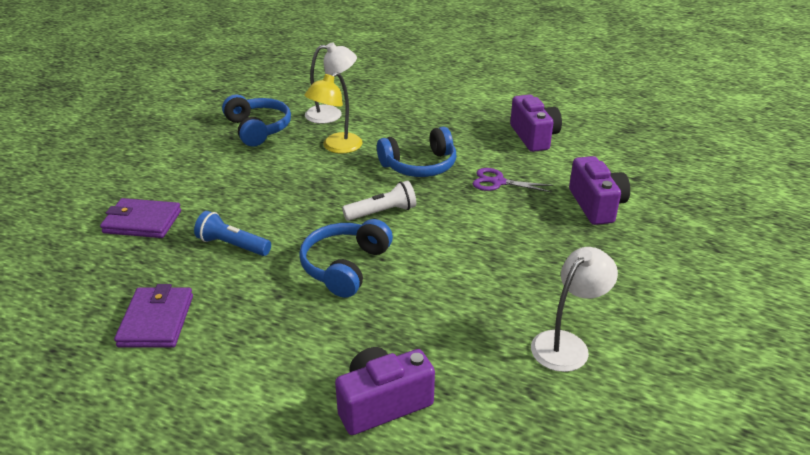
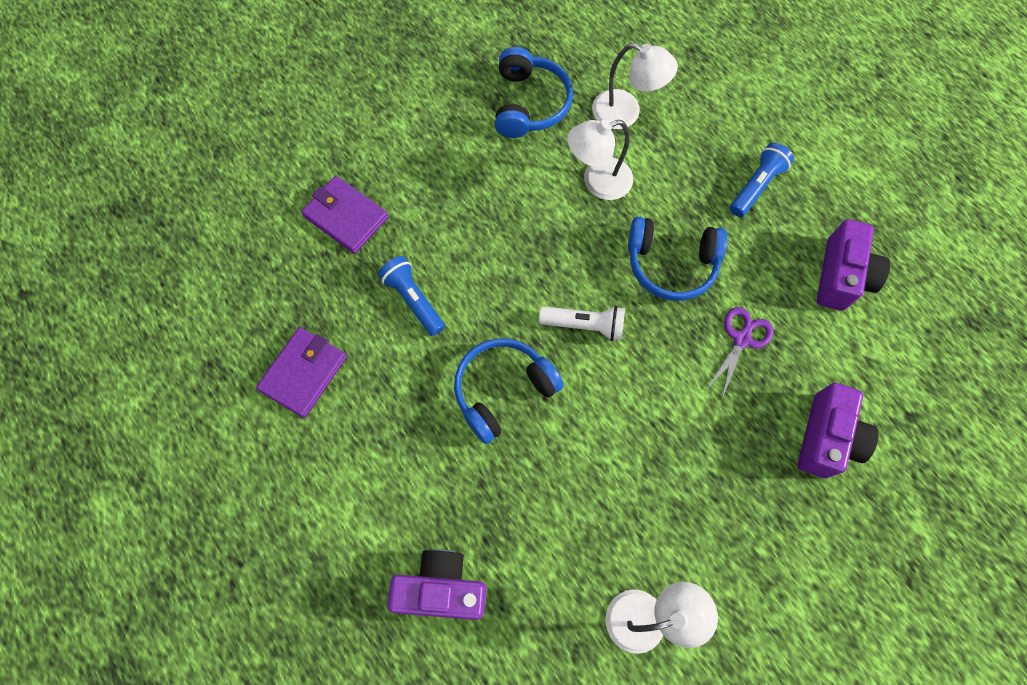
camera: 30 degrees right, 35 degrees up
yellow lamp [304,72,363,153] -> white lamp [567,120,633,200]
purple scissors [473,168,553,193] -> purple scissors turned 75 degrees clockwise [706,307,773,398]
none -> blue flashlight [730,143,794,217]

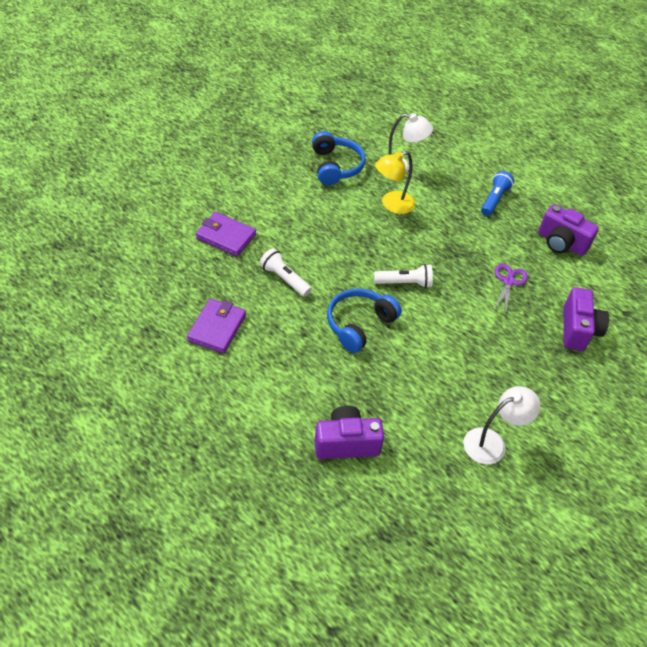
camera: 15 degrees left, 20 degrees down
blue flashlight [378,256,445,336] -> white flashlight [260,248,312,297]
white lamp [567,120,633,200] -> yellow lamp [375,151,415,214]
blue headphones [628,217,728,301] -> none
purple camera [817,219,890,311] -> purple camera turned 120 degrees clockwise [538,204,599,256]

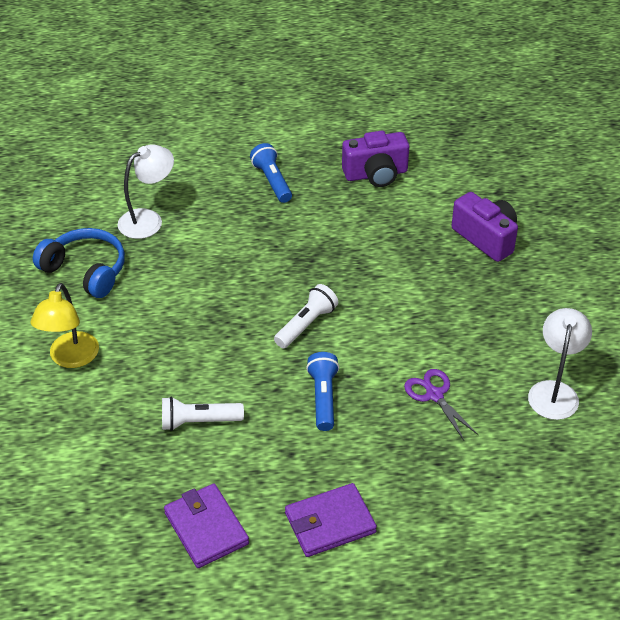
camera: 45 degrees left, 5 degrees down
purple wallet [196,212,256,256] -> purple wallet moved to [285,483,377,557]
purple camera [314,406,384,459] -> none
blue headphones [327,288,402,353] -> blue flashlight [306,352,339,431]
yellow lamp [375,151,415,214] -> yellow lamp moved to [31,283,99,368]
purple scissors [494,264,528,315] -> purple scissors moved to [404,369,478,440]

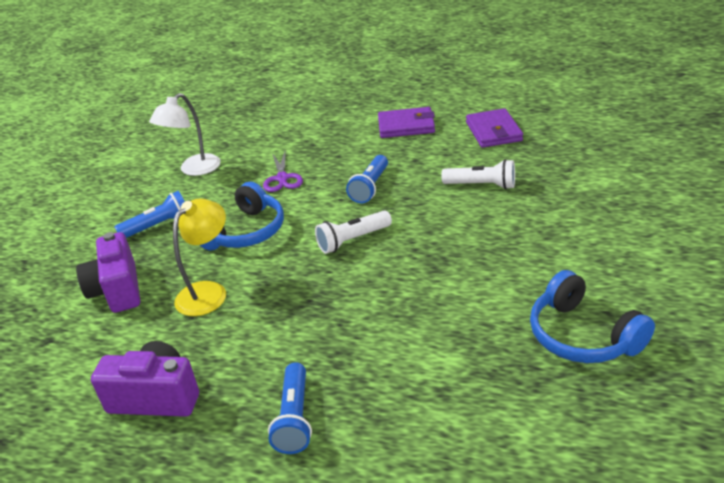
camera: 155 degrees left, 10 degrees down
yellow lamp [31,283,99,368] -> yellow lamp moved to [173,199,226,316]
white lamp [118,144,174,239] -> none
none -> blue flashlight [115,191,185,238]
none -> blue headphones [200,182,284,251]

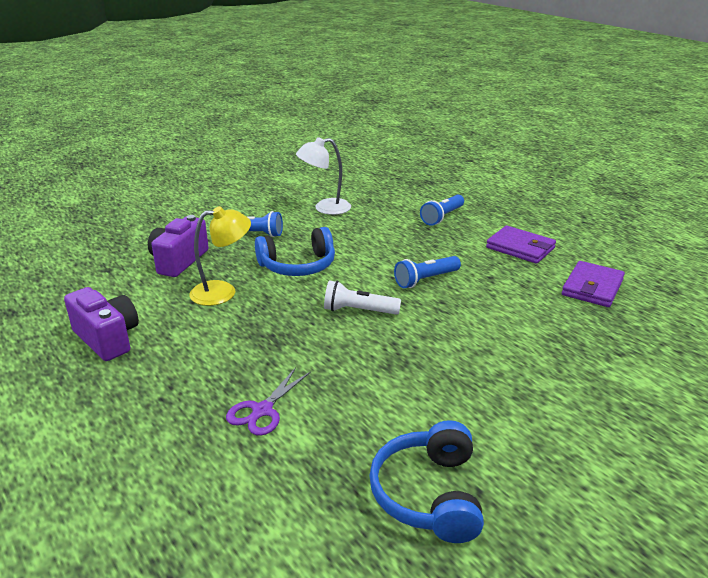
camera: 35 degrees right, 5 degrees down
purple scissors [263,152,303,192] -> purple scissors moved to [226,367,311,436]
blue flashlight [268,362,312,454] -> blue flashlight moved to [420,195,464,226]
white flashlight [441,159,515,189] -> none

